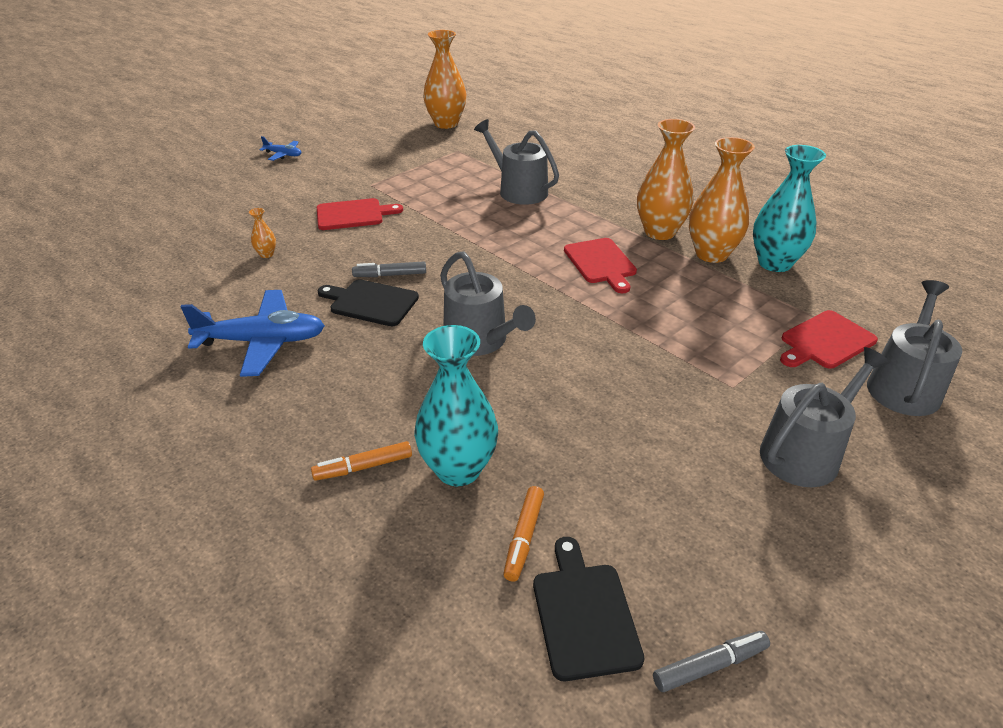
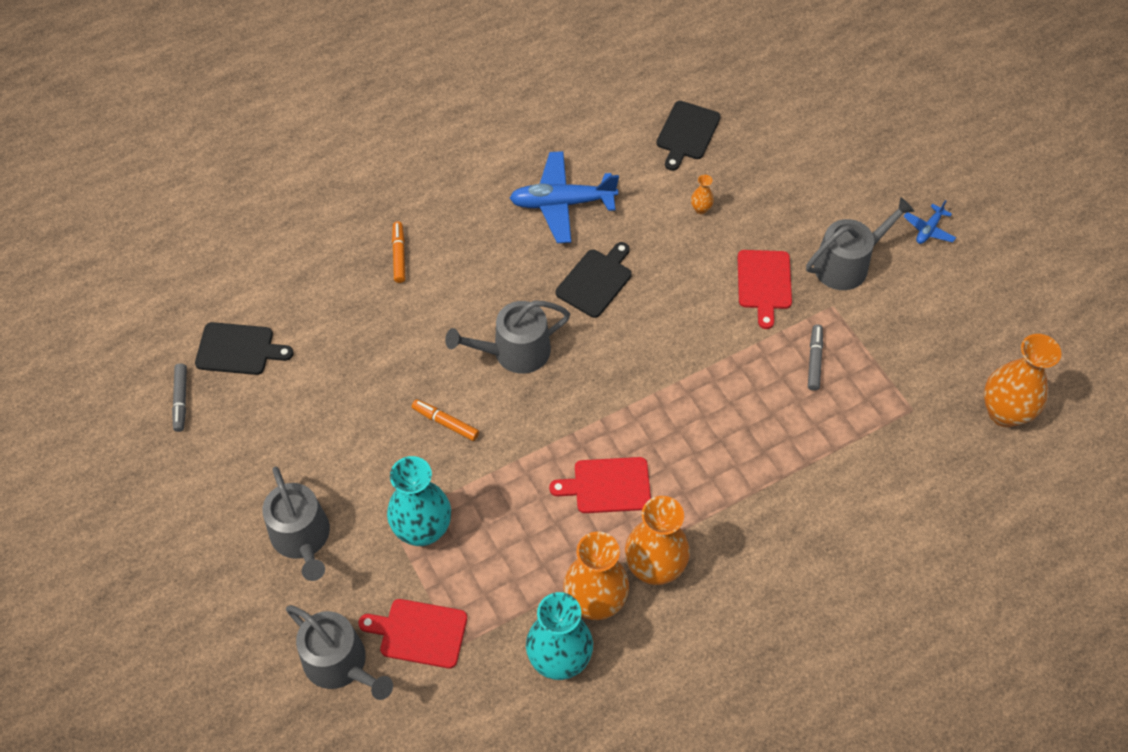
camera: 105 degrees right, 20 degrees up
blue plane [180,290,325,377] -> blue plane turned 75 degrees clockwise [510,151,619,243]
grey marker [352,262,426,277] -> grey marker moved to [808,325,823,391]
turquoise vase [414,325,498,486] -> turquoise vase moved to [387,456,451,546]
grey watering can [474,119,559,205] -> grey watering can moved to [806,197,915,290]
orange marker [503,486,544,582] -> orange marker moved to [412,399,479,441]
red cutting board [780,310,878,369] -> red cutting board turned 60 degrees counterclockwise [358,599,467,668]
none -> black cutting board [656,101,721,171]

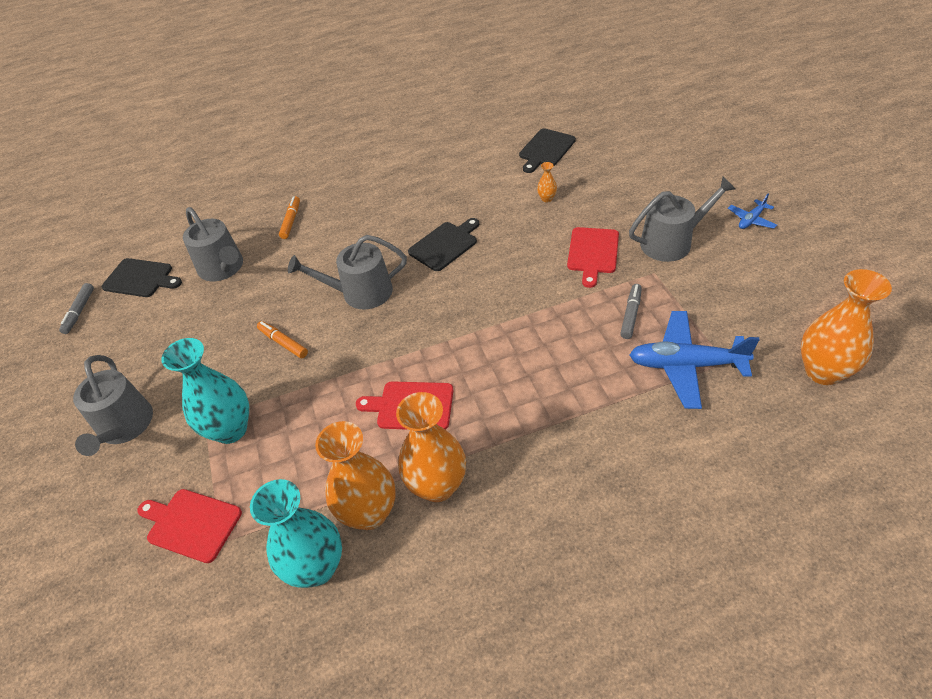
camera: 15 degrees right, 10 degrees down
grey watering can [286,605,393,700] -> grey watering can moved to [183,207,243,281]
blue plane [510,151,619,243] -> blue plane moved to [630,311,760,409]

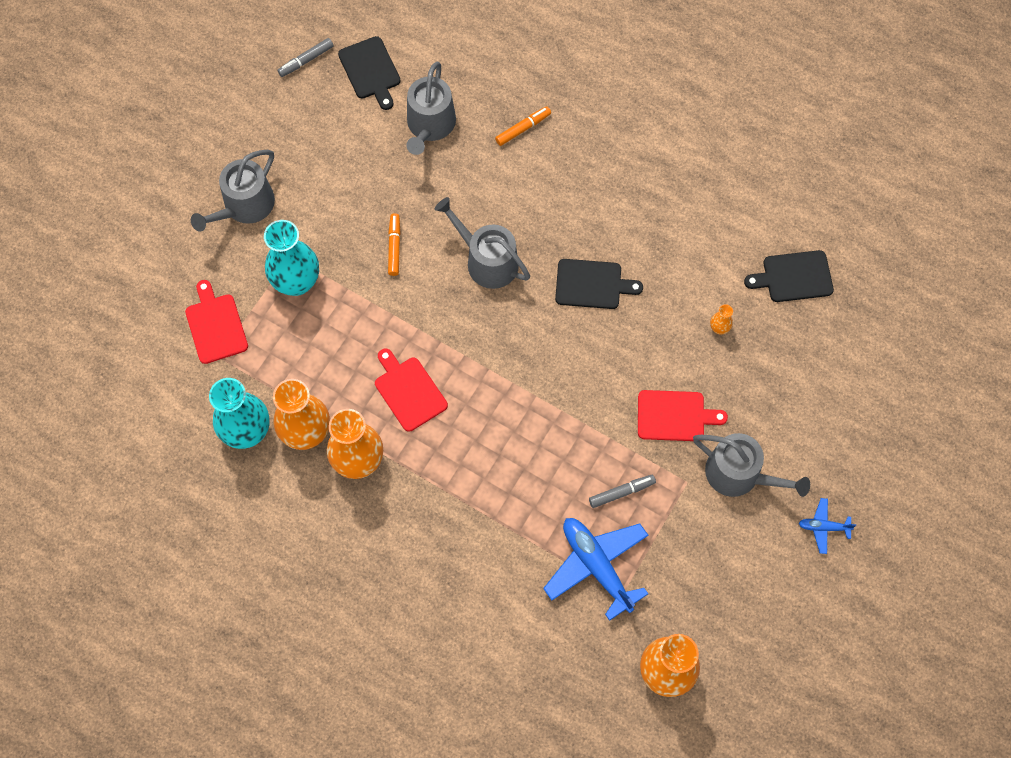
camera: 45 degrees right, 20 degrees up
red cutting board [567,227,619,288] -> red cutting board turned 150 degrees counterclockwise [638,390,728,441]

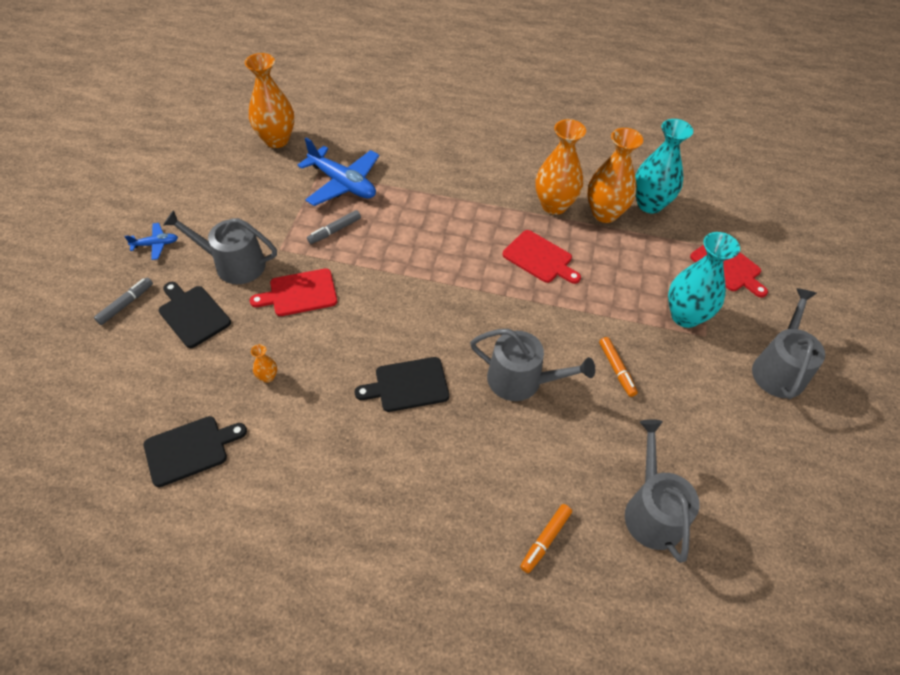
camera: 160 degrees right, 15 degrees down
grey marker [277,38,334,77] -> grey marker moved to [94,277,153,325]
black cutting board [338,36,401,110] -> black cutting board moved to [159,282,231,348]

